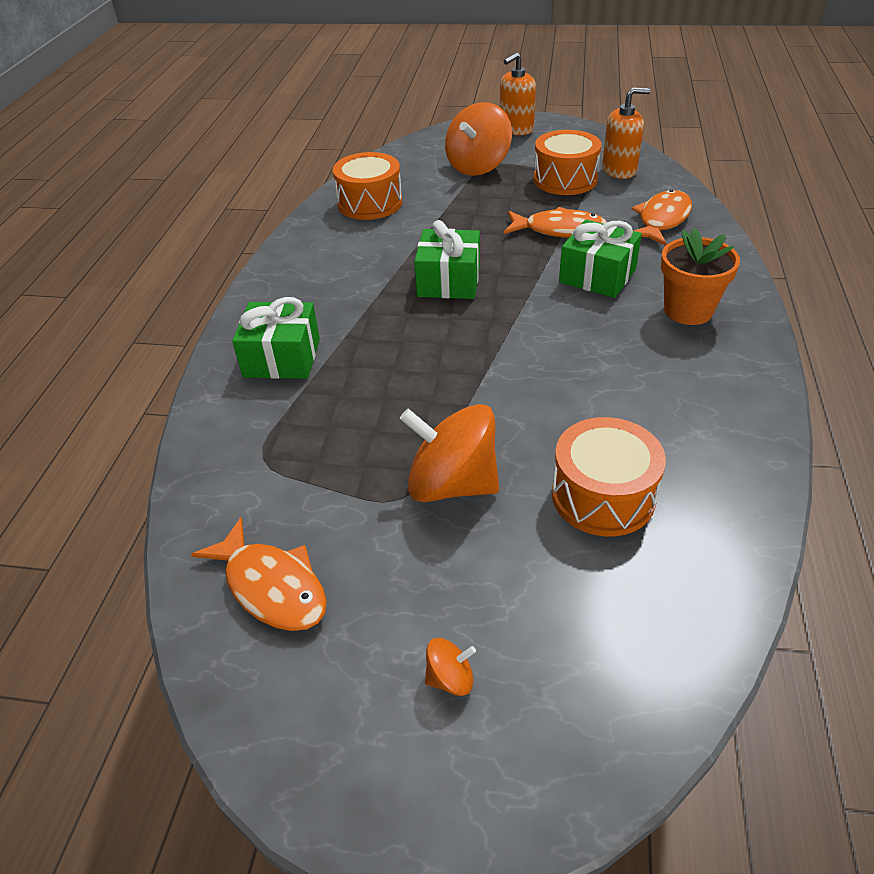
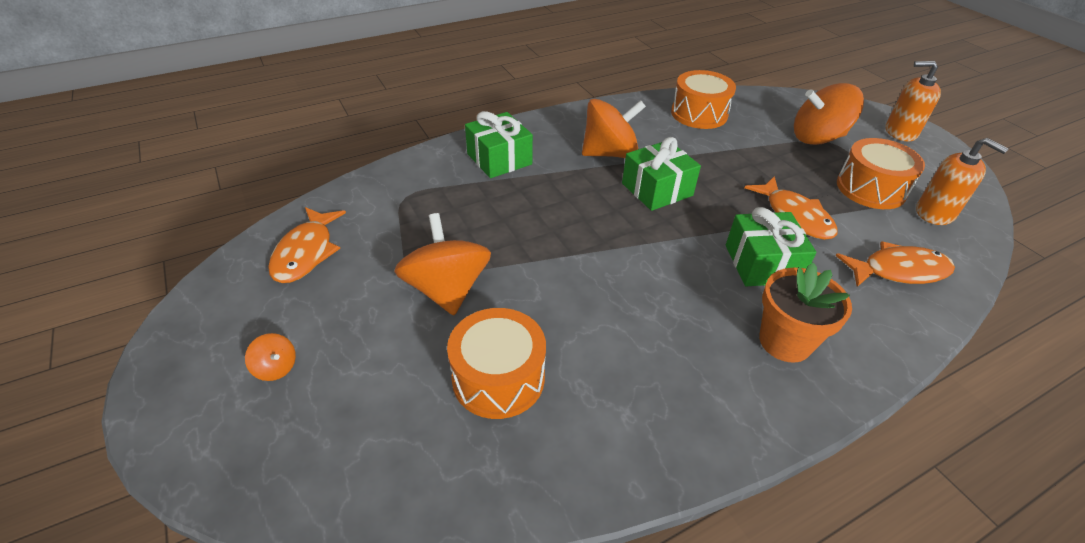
camera: 50 degrees right, 0 degrees up
none -> orange spinning top [582,99,646,158]

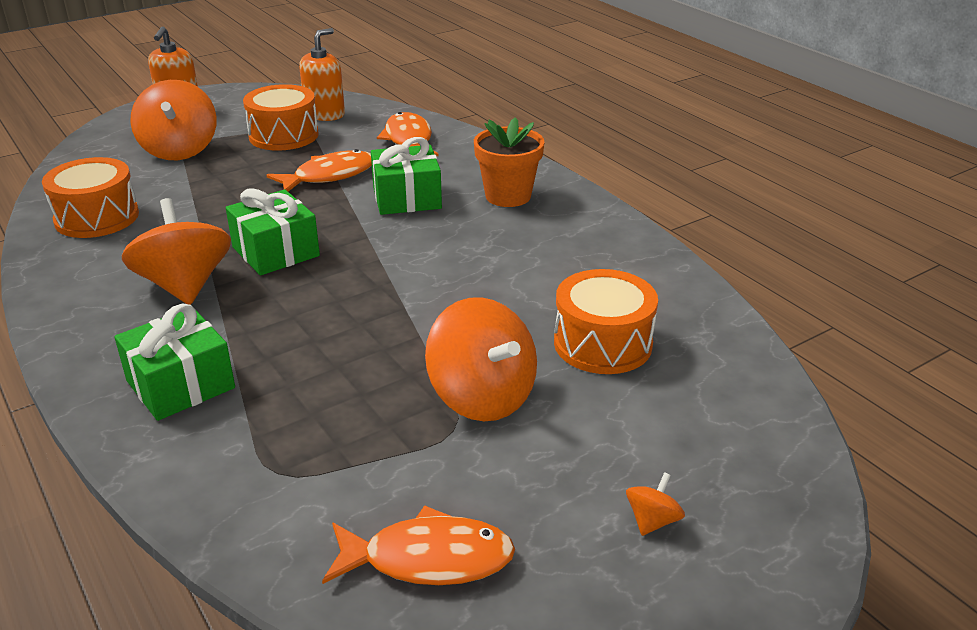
camera: 95 degrees left, 10 degrees down
orange spinning top [394,213,491,315] -> orange spinning top turned 105 degrees counterclockwise [425,297,537,421]

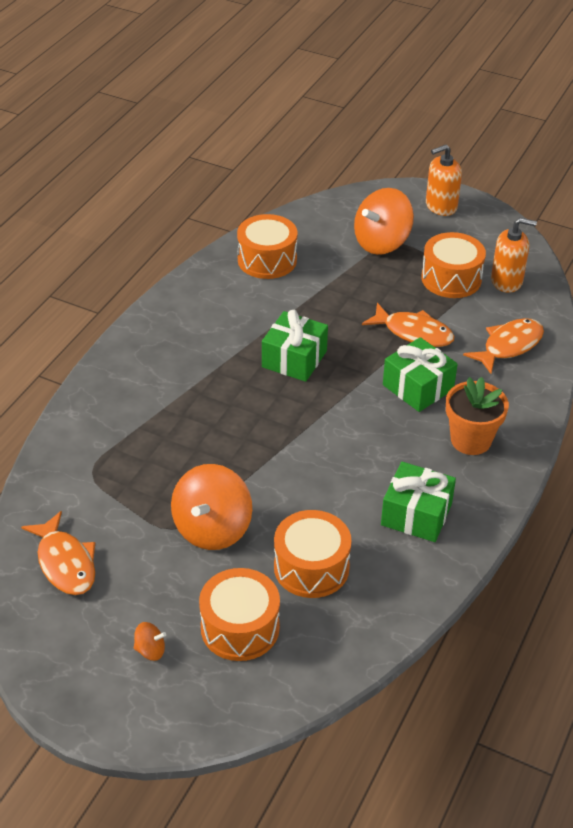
camera: 60 degrees right, 10 degrees up
green gift [115,303,235,421] -> green gift moved to [381,462,456,542]
orange spinning top [122,198,231,305] -> none
none -> orange drum [199,568,280,661]

